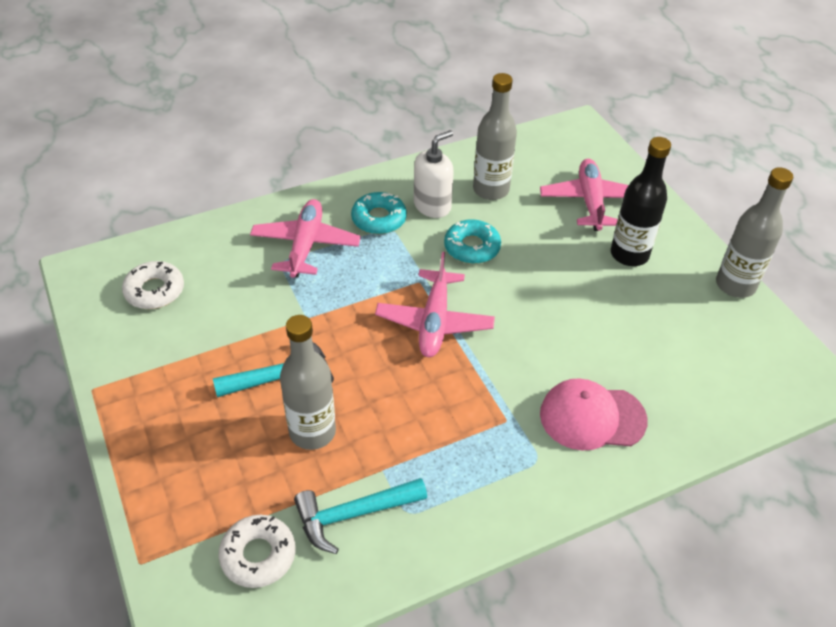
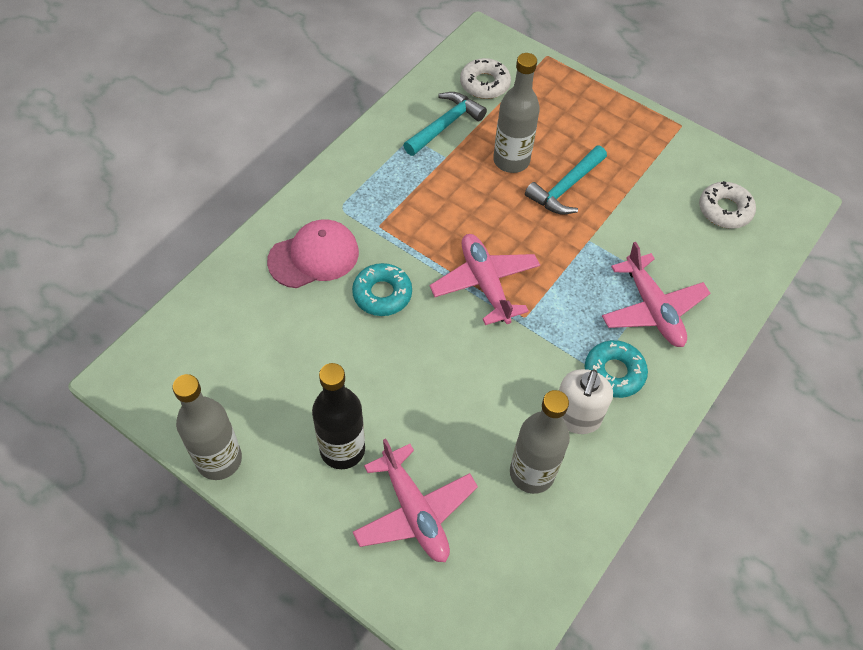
camera: 150 degrees right, 10 degrees up
turquoise donut [444,219,501,264] -> turquoise donut moved to [352,263,412,316]

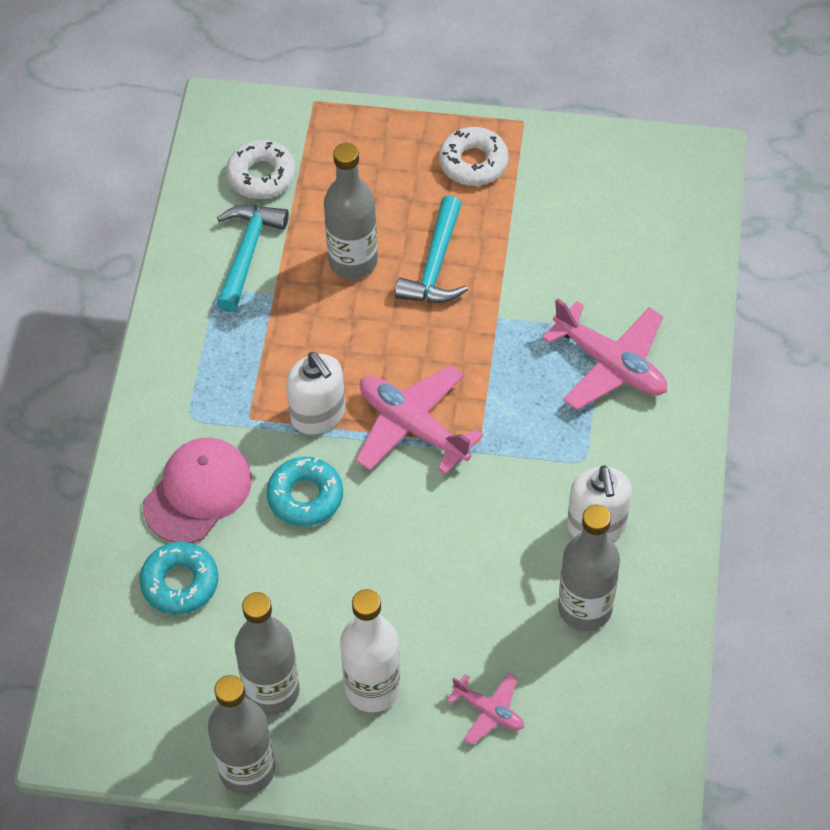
camera: 25 degrees left, 0 degrees up
black bottle [312,363,365,469] -> white bottle [340,589,401,712]
pink plane [353,439,478,562] -> pink plane [447,673,524,745], size x0.54
turquoise donut [585,340,648,398] -> turquoise donut moved to [140,542,218,615]
white donut [699,181,756,229] -> white donut moved to [439,127,508,186]
none -> grey bottle [235,592,300,715]
none -> white soap dispenser [286,352,345,435]

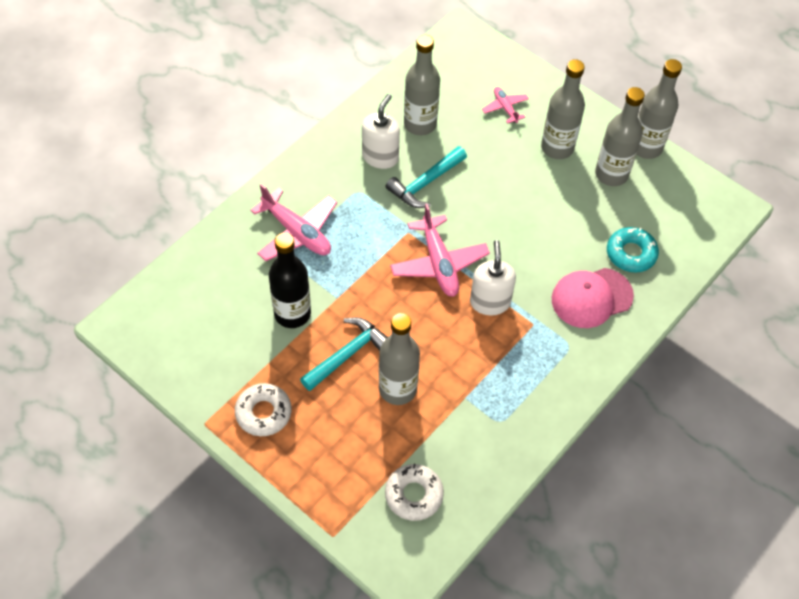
camera: 150 degrees left, 0 degrees up
turquoise hammer [216,205,289,312] -> turquoise hammer moved to [386,146,467,208]
turquoise donut [266,457,343,526] -> none
white bottle [340,589,401,712] -> grey bottle [541,59,585,159]
pink plane [542,298,667,410] -> pink plane turned 150 degrees clockwise [250,183,337,261]
none -> black bottle [269,233,311,328]

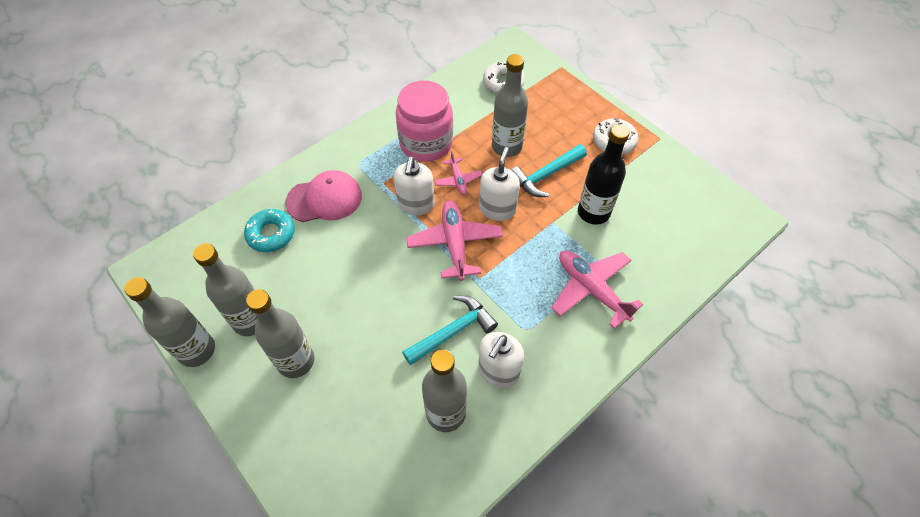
camera: 170 degrees left, 0 degrees up
pink plane [482,87,529,124] -> pink plane moved to [434,151,483,195]
none -> pink jar [396,80,453,162]
none -> white soap dispenser [479,147,520,221]

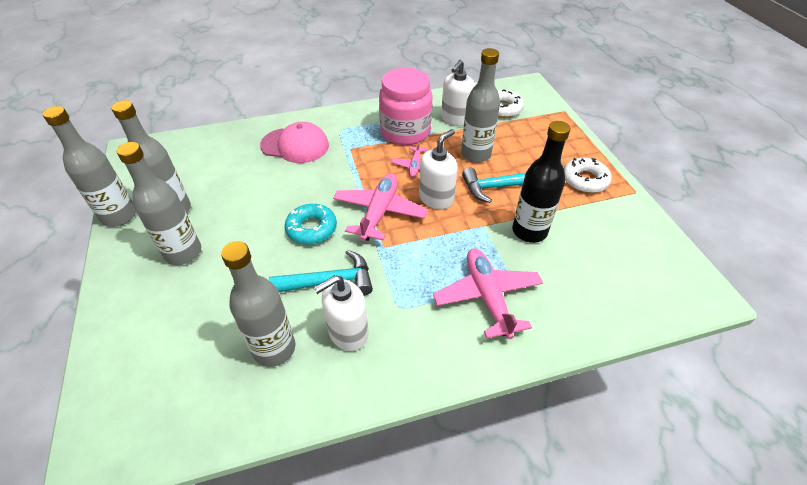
camera: 25 degrees right, 10 degrees down
turquoise donut [244,209,295,252] -> turquoise donut moved to [285,204,337,245]
white soap dispenser [394,157,434,215] -> white soap dispenser moved to [441,60,475,126]

